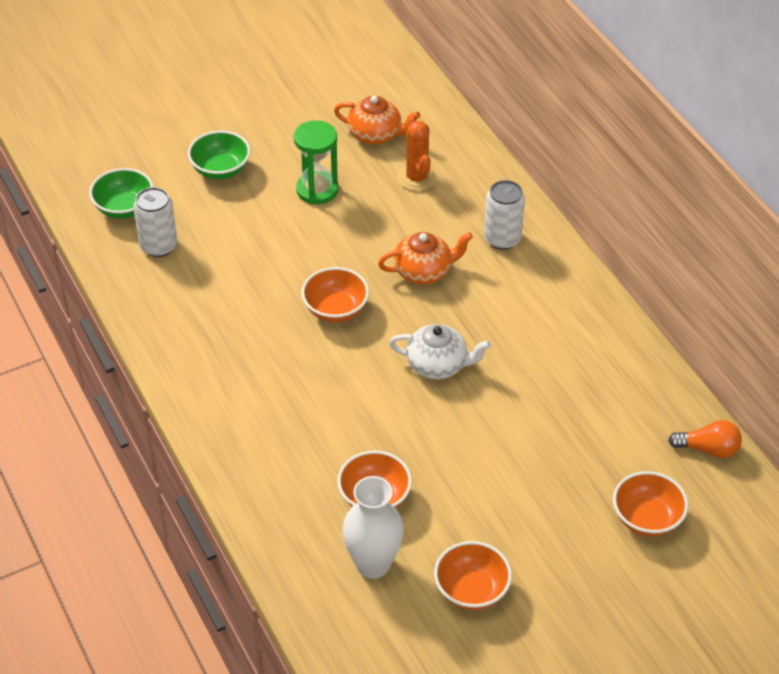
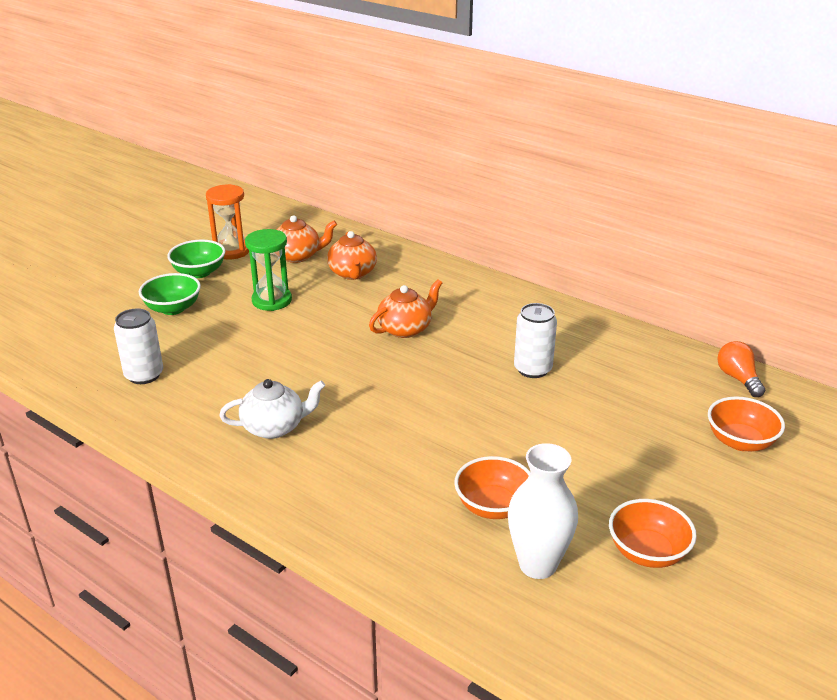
camera: 25 degrees left, 15 degrees down
green bowl [89,168,154,219] -> green bowl moved to [167,240,225,278]
orange bowl [301,267,369,322] -> none
white teapot [389,324,491,379] -> white teapot moved to [219,379,325,439]
orange cactus [397,116,436,191] -> orange teapot [327,231,377,280]
white can [484,180,525,250] -> white can moved to [514,303,557,378]
orange light bulb [668,420,742,458] -> orange light bulb turned 90 degrees counterclockwise [717,341,765,397]
none -> orange hourglass [206,184,249,259]

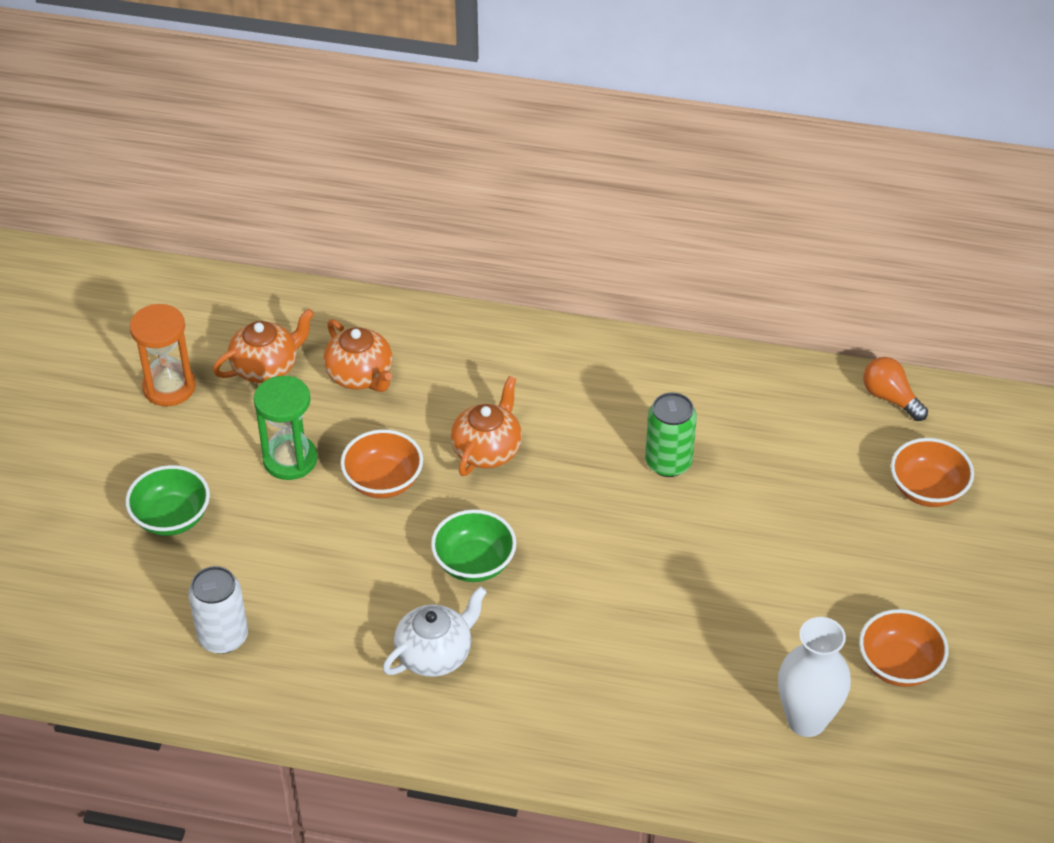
camera: 25 degrees left, 15 degrees up
green bowl [167,240,225,278] -> green bowl moved to [431,509,517,582]
orange bowl [454,456,531,519] -> orange bowl moved to [340,429,423,498]
white can [514,303,557,378] -> green can [645,392,697,477]

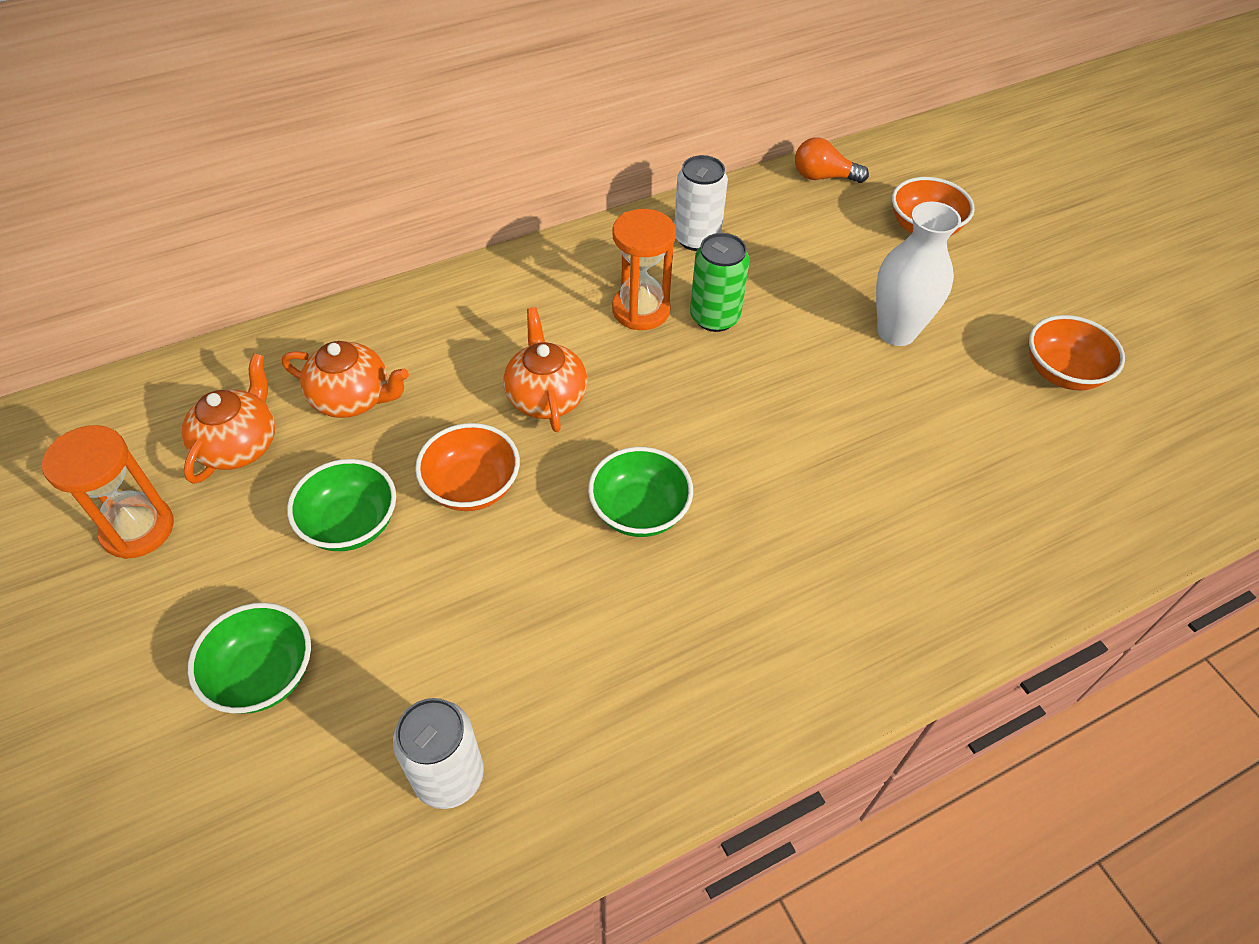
camera: 40 degrees left, 5 degrees up
green hourglass [254,376,317,480] -> green bowl [287,459,396,551]
white teapot [383,586,487,677] -> none
white vase [778,617,851,737] -> white vase moved to [876,202,961,346]
none -> orange hourglass [612,209,676,330]
none -> white can [674,155,728,251]

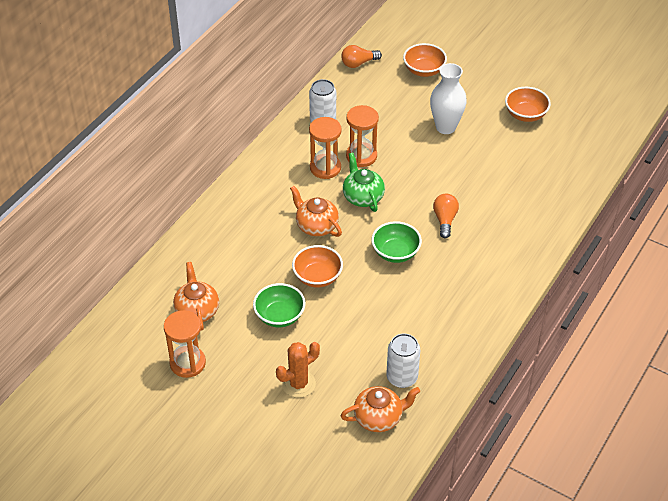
camera: 30 degrees left, 5 degrees down
green bowl [188,603,311,714] -> orange cactus [276,342,320,398]
orange teapot [282,341,409,418] -> orange teapot moved to [341,386,420,432]
green can [690,233,750,332] -> orange hourglass [346,105,379,167]
none -> green teapot [343,153,385,212]
none -> orange light bulb [433,194,459,238]

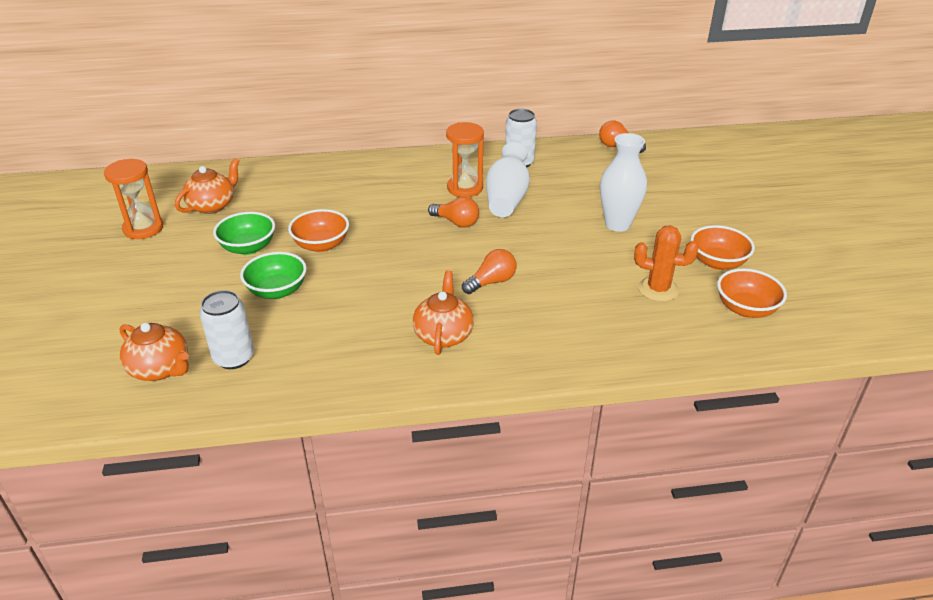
camera: 50 degrees right, 10 degrees down
orange cactus [276,342,320,398] -> orange cactus moved to [634,225,699,302]
orange teapot [290,186,342,237] -> orange teapot moved to [413,270,474,355]
green teapot [343,153,385,212] -> orange light bulb [428,197,479,228]
orange hourglass [346,105,379,167] -> white vase [486,142,530,217]
green bowl [372,221,422,263] -> green bowl moved to [240,252,307,299]
orange bowl [403,43,447,77] -> orange bowl moved to [717,268,787,318]

